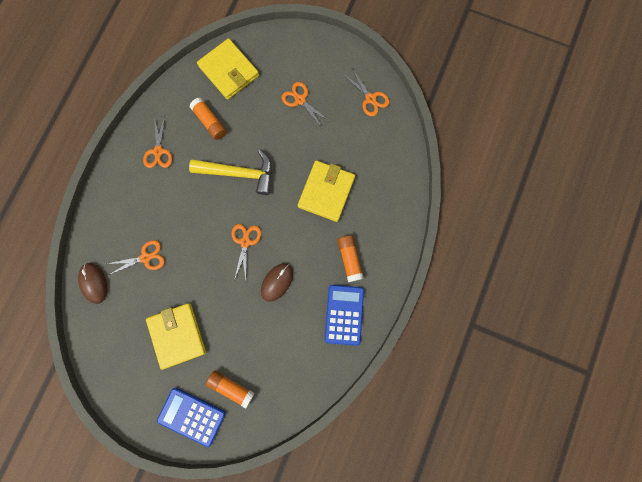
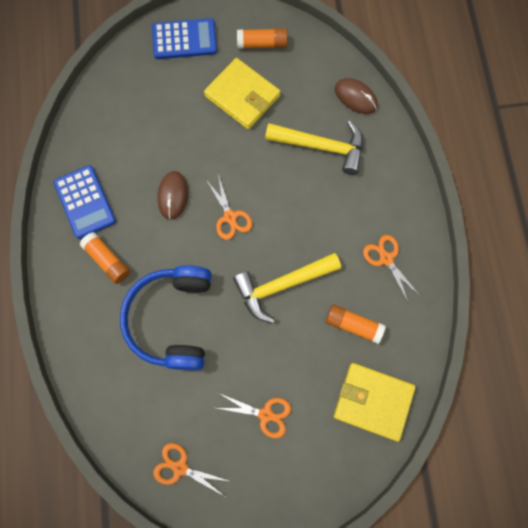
camera: 150 degrees right, 5 degrees down
orange scissors [107,240,165,275] -> yellow hammer [265,120,363,175]
orange glue stick [206,371,254,408] -> orange glue stick moved to [237,28,287,49]
yellow wallet [298,160,355,222] -> blue headphones [120,265,212,370]

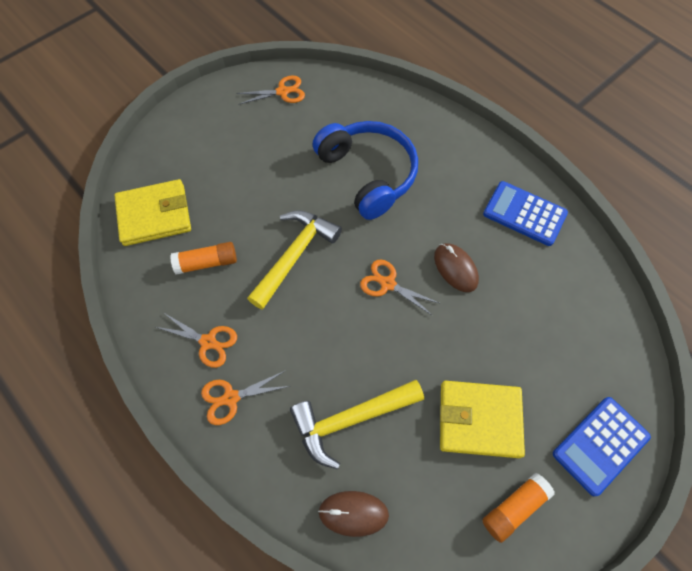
camera: 145 degrees right, 10 degrees down
orange glue stick [80,232,130,284] -> none
orange scissors [217,393,291,439] -> orange scissors moved to [201,370,290,425]

